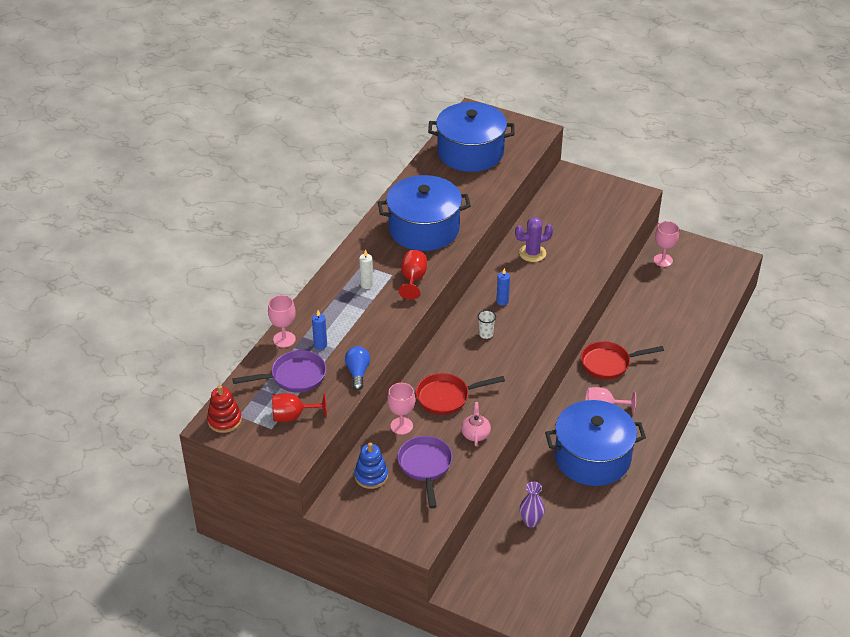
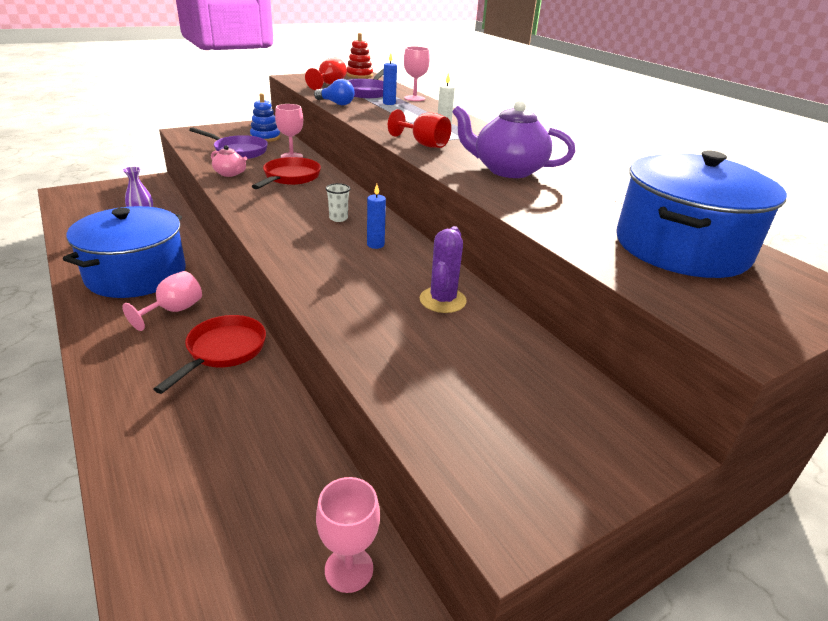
camera: 120 degrees right, 10 degrees down
blue pot [378,175,471,251] -> purple teapot [452,100,576,178]

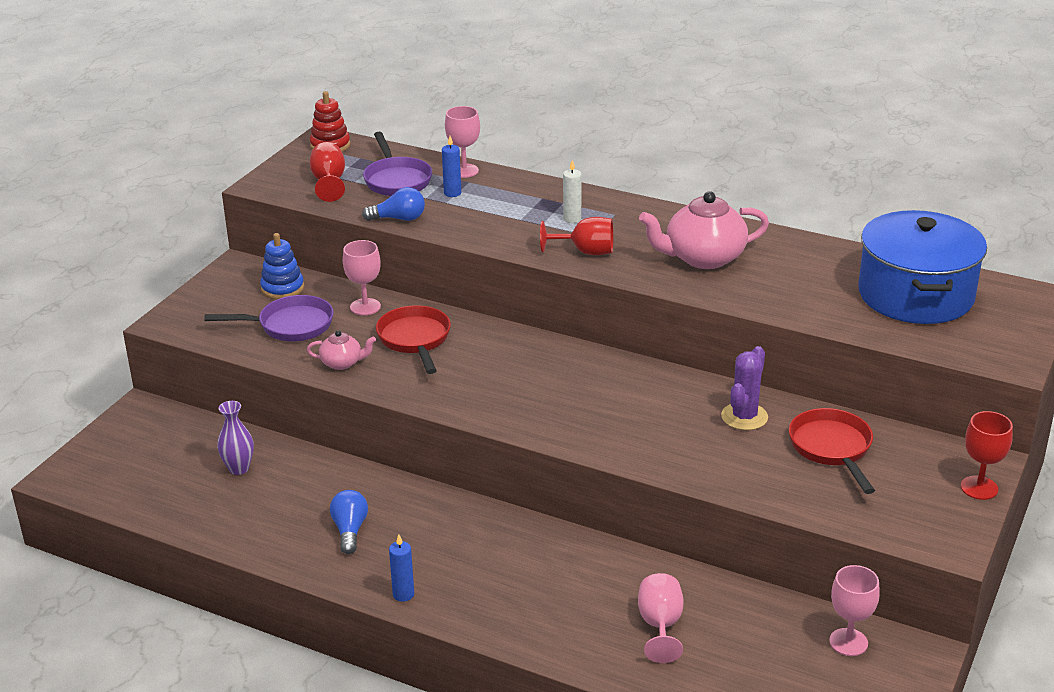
camera: 30 degrees left, 0 degrees up
blue pot [63,206,186,298] -> blue light bulb [330,490,368,554]
pink goblet [122,271,202,331] -> pink goblet moved to [638,573,684,663]
red pan [154,315,266,394] -> red pan moved to [789,408,875,494]
white cup [326,183,350,222] -> none
blue candle [367,184,386,249] -> blue candle moved to [389,534,414,602]
purple cactus [419,226,467,313] -> purple cactus turned 45 degrees clockwise [721,346,768,430]
purple teapot [452,100,576,178] -> pink teapot [639,191,769,269]
none -> red goblet [961,411,1013,500]

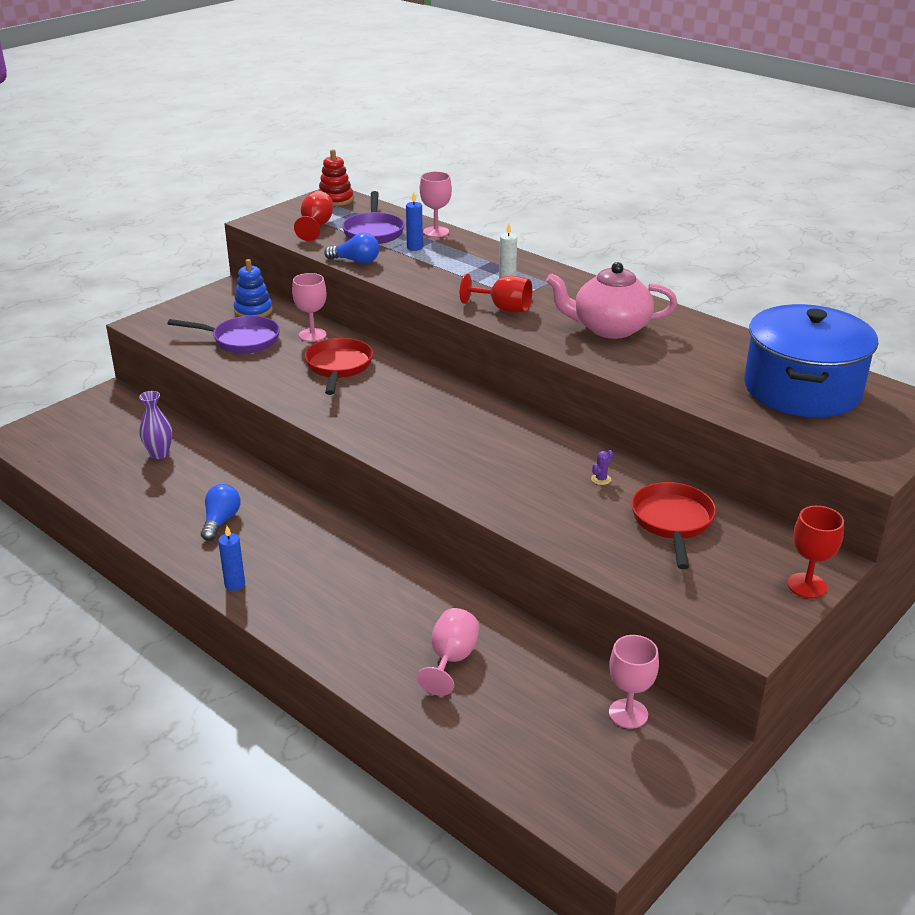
camera: 15 degrees right, 0 degrees up
pink teapot [307,330,376,370] -> none
purple cactus [721,346,768,430] -> purple cactus [591,450,613,485], size x0.44

